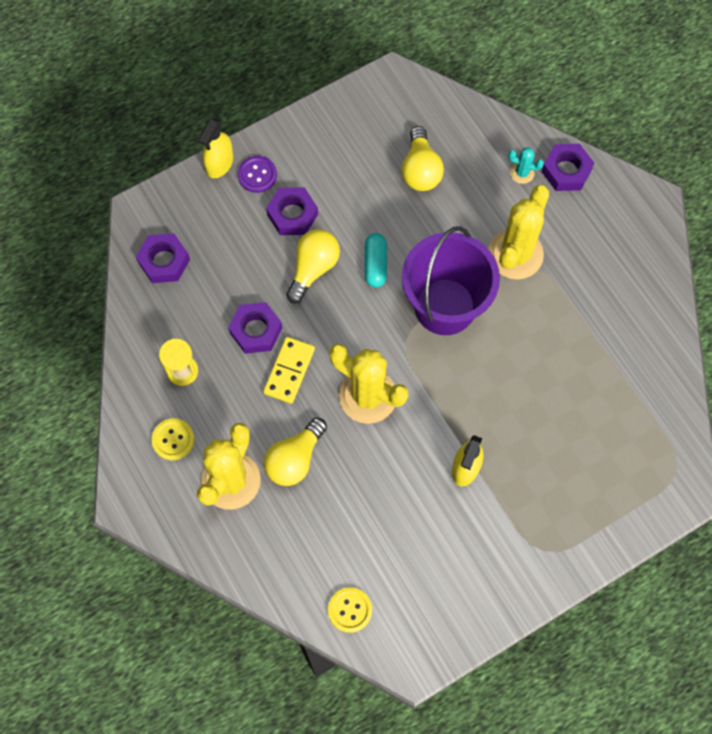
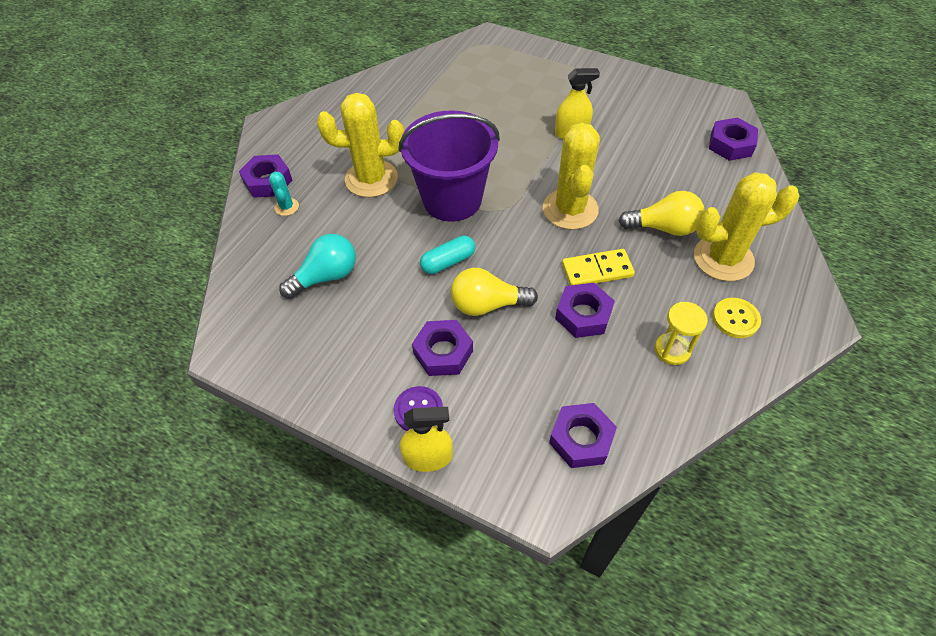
camera: 120 degrees left, 15 degrees down
yellow button [328,587,372,633] -> purple nut [709,117,758,161]
yellow light bulb [401,126,444,191] -> turquoise light bulb [279,234,356,299]

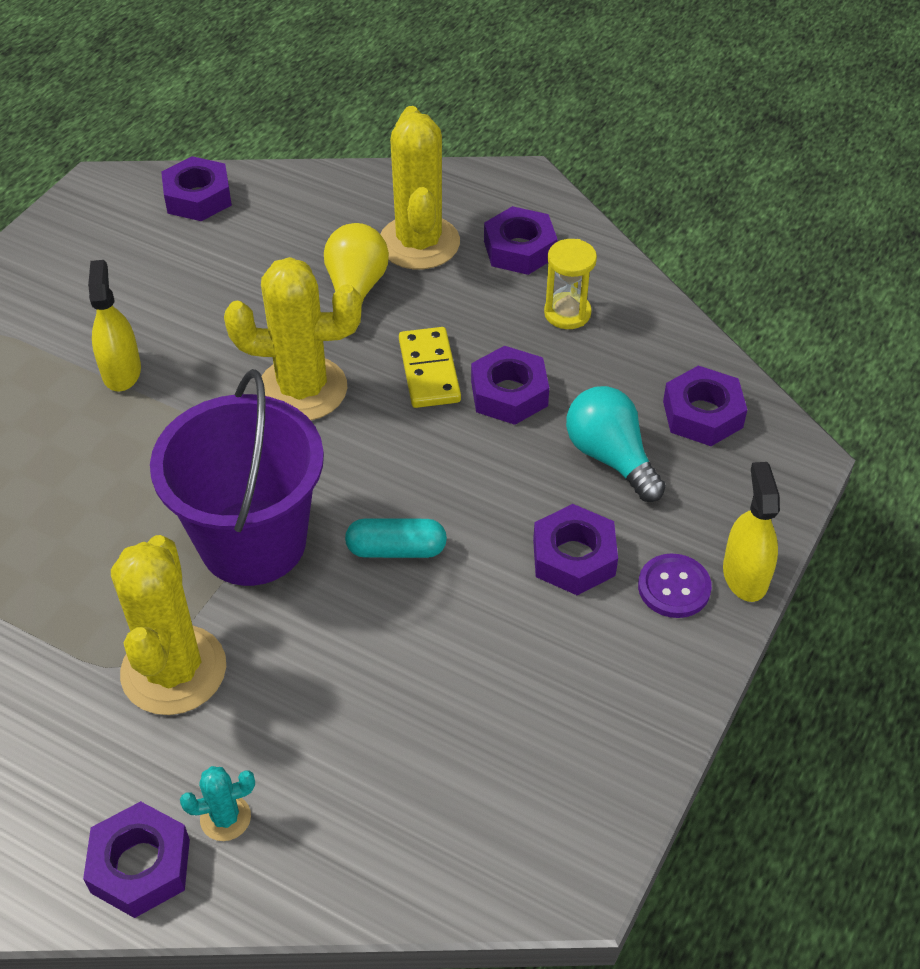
camera: 90 degrees left, 5 degrees down
turquoise light bulb [279,234,356,299] -> turquoise light bulb moved to [566,386,666,502]
turquoise capsule [420,236,475,274] -> turquoise capsule turned 60 degrees counterclockwise [345,518,447,558]
yellow light bulb [451,268,538,316] -> none
yellow button [713,298,761,338] -> purple nut [484,206,557,275]

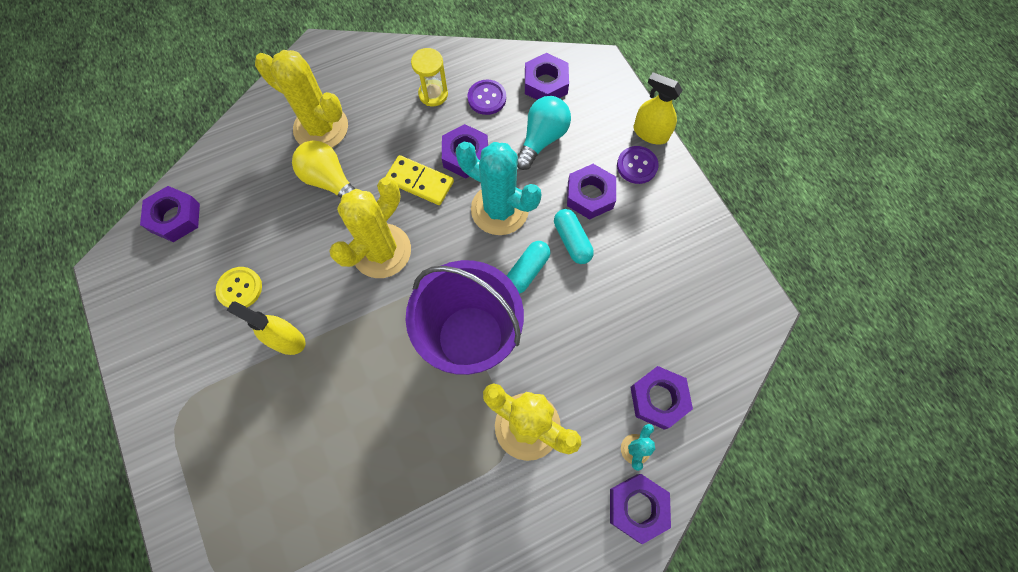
camera: 55 degrees left, 20 degrees up
purple nut [484,206,557,275] -> purple nut moved to [630,366,693,430]
turquoise light bulb [566,386,666,502] -> turquoise light bulb turned 120 degrees clockwise [517,96,571,170]
none -> yellow button [216,267,262,308]
none -> turquoise cactus [456,142,541,235]
none -> purple button [468,79,506,115]
none -> turquoise capsule [554,209,594,264]

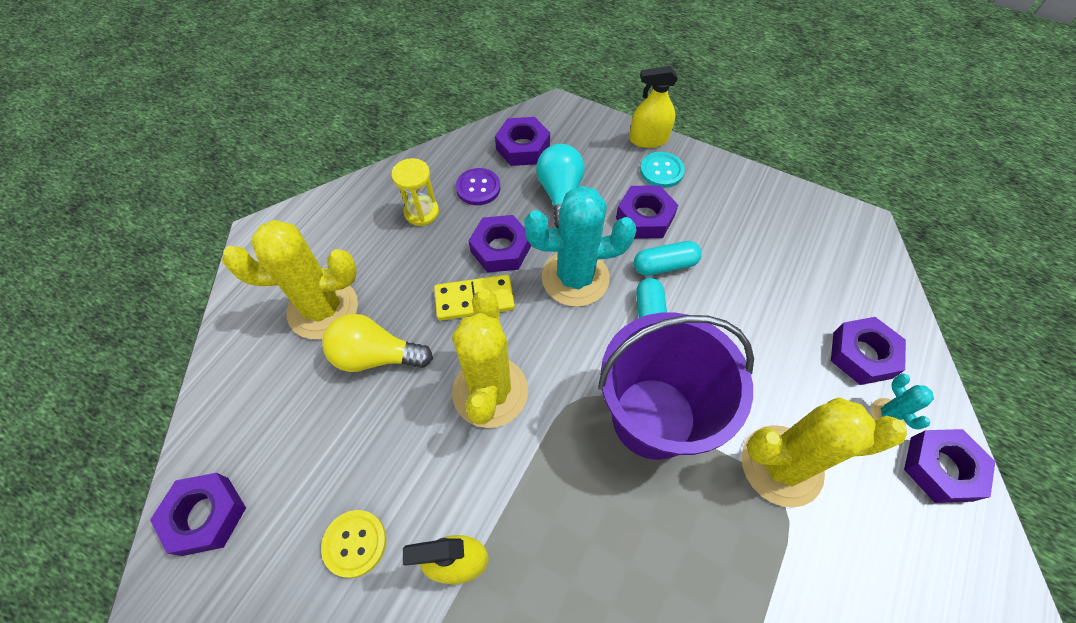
camera: 35 degrees left, 10 degrees down
turquoise capsule [554,209,594,264] -> turquoise capsule turned 45 degrees counterclockwise [634,241,702,276]
purple button [617,146,659,184] -> turquoise button [640,152,685,188]

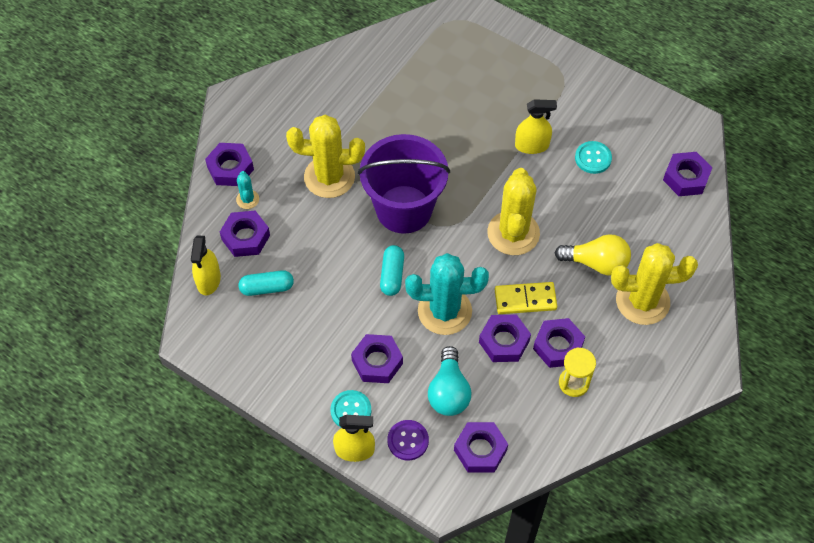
camera: 175 degrees left, 0 degrees up
yellow button [321,510,386,578] -> turquoise button [575,141,612,174]
purple button [456,168,500,205] -> purple button moved to [387,420,429,460]
turquoise capsule [634,241,702,276] -> turquoise capsule moved to [238,270,294,296]
none -> yellow spray bottle [191,235,221,295]
none -> purple nut [533,318,585,368]

